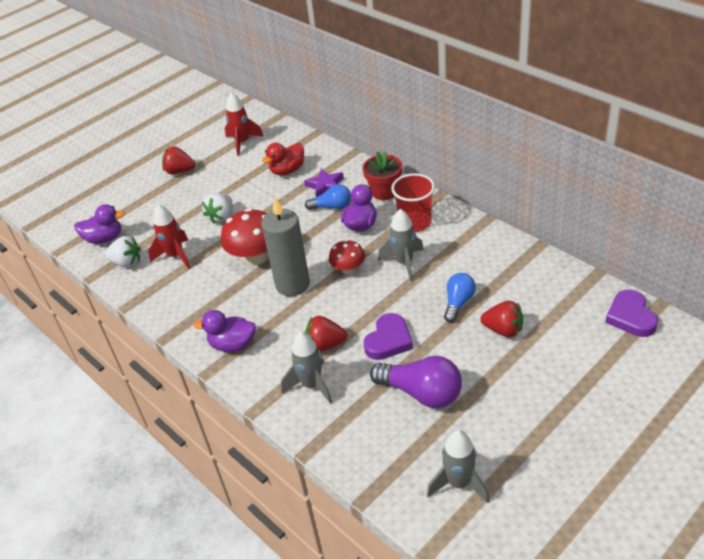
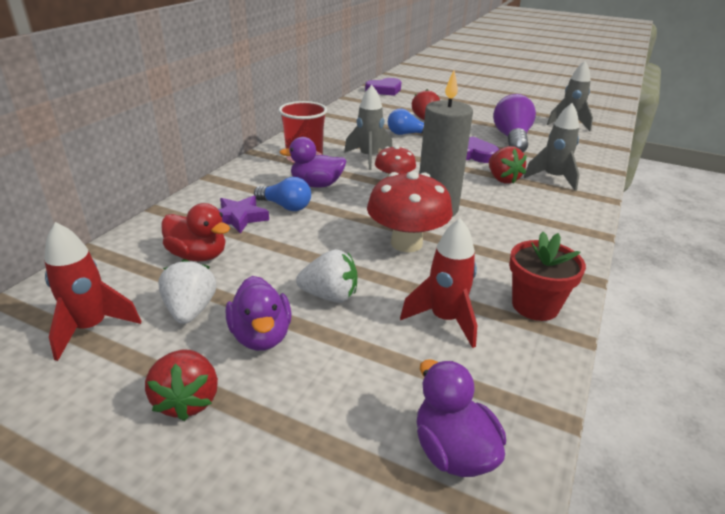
camera: 115 degrees left, 10 degrees down
white strawberry [105,236,141,267] -> white strawberry moved to [158,259,216,324]
purple duck [193,310,256,352] -> purple duck moved to [226,276,292,351]
blue light bulb [305,184,351,210] -> blue light bulb turned 135 degrees clockwise [254,177,311,211]
red flower pot [363,150,402,200] -> red flower pot moved to [509,232,586,321]

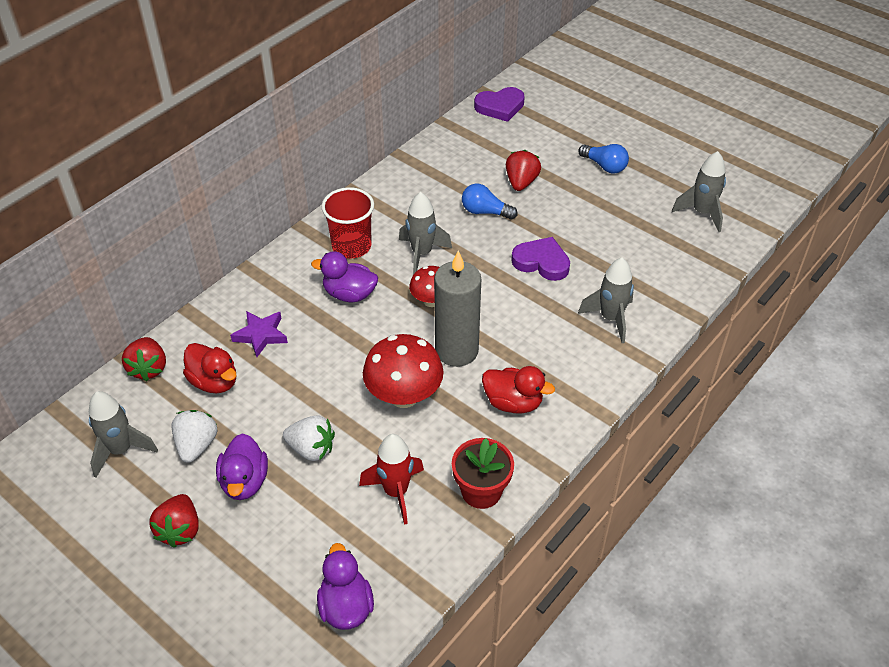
camera: 15 degrees right, 15 degrees up
red rocket [44,222,141,361] -> grey rocket [89,391,158,478]
blue light bulb [254,177,311,211] -> blue light bulb moved to [578,144,629,174]
red strawberry [489,146,527,184] -> red strawberry moved to [122,337,166,381]
purple light bulb [493,94,536,152] -> none
none -> red duck [482,366,555,413]

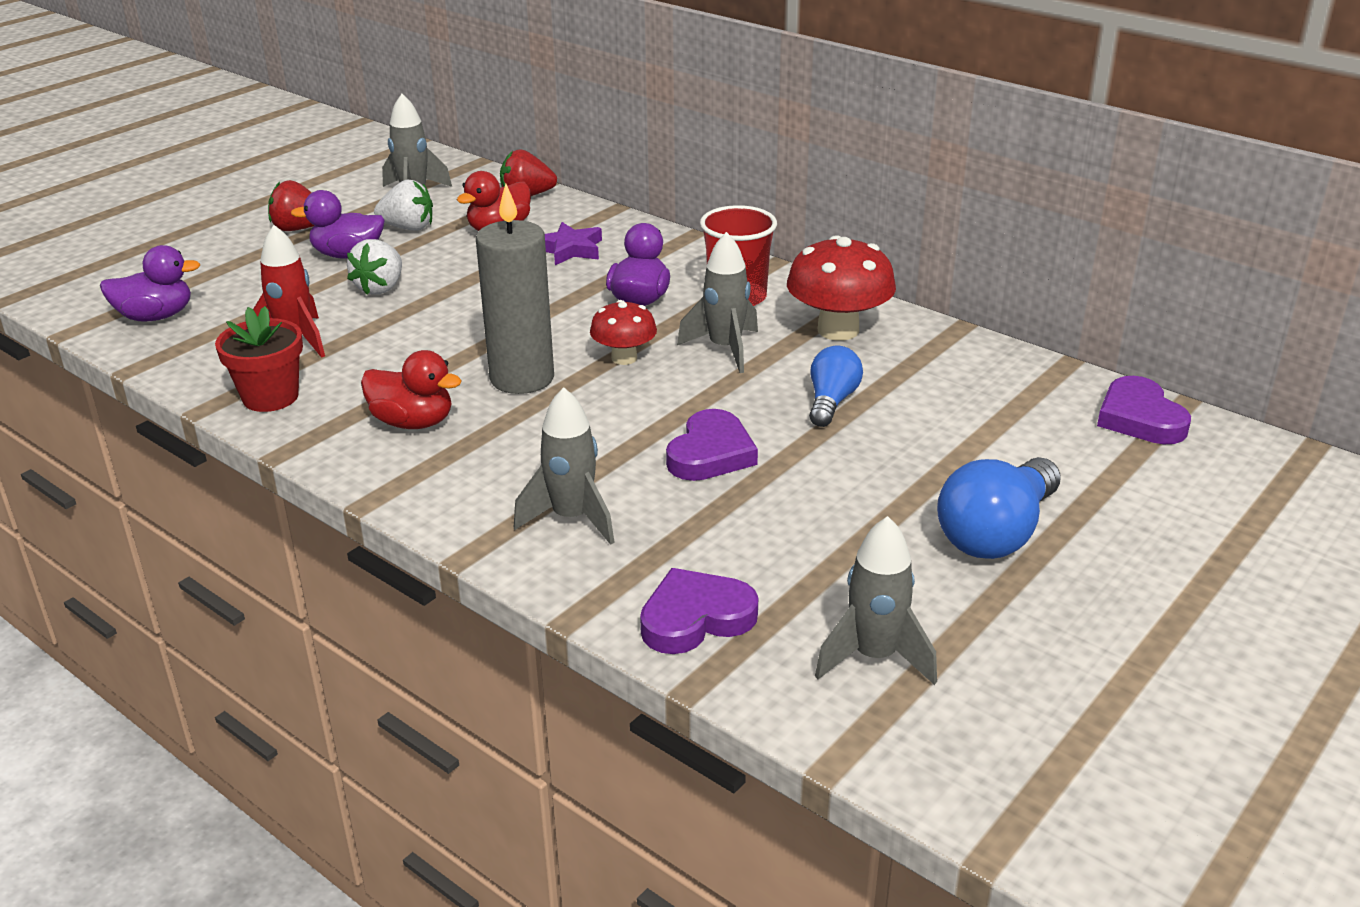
camera: 90 degrees right, 15 degrees down
red mushroom [363,334,444,408] -> red mushroom moved to [787,235,896,341]
red duck [482,366,555,413] -> red duck turned 90 degrees counterclockwise [361,350,462,429]
red strawberry [506,150,541,191] -> none
blue light bulb [578,144,629,174] -> blue light bulb [937,457,1061,559], size x1.60
none -> purple heart [640,568,758,654]

